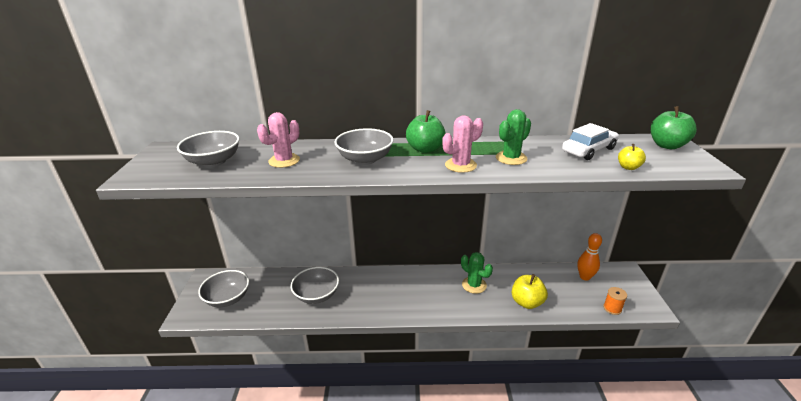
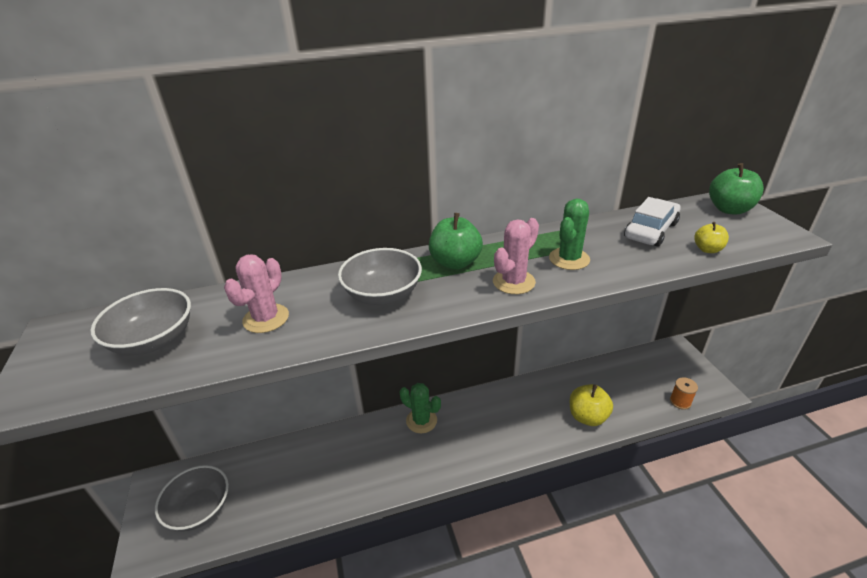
camera: 15 degrees left, 5 degrees up
grey bowl [291,267,339,304] -> none
green cactus [461,252,493,294] -> green cactus moved to [400,383,441,433]
orange bowling pin [577,233,602,281] -> none

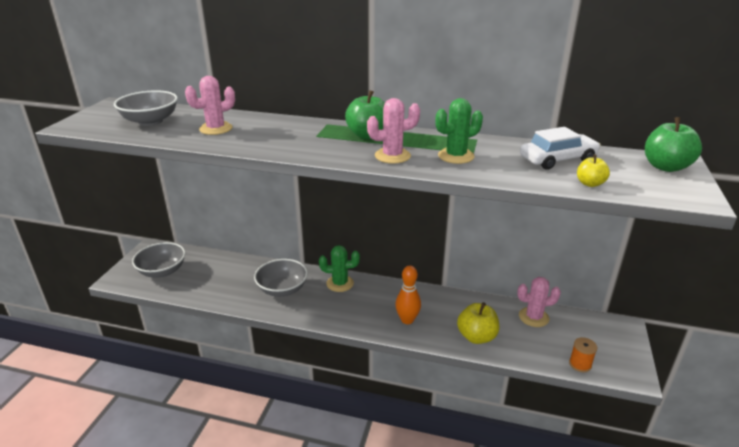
camera: 30 degrees right, 5 degrees down
grey bowl [338,248,422,305] -> grey bowl moved to [254,259,308,297]
green cactus [400,383,441,433] -> green cactus turned 60 degrees counterclockwise [319,245,360,292]
none -> orange bowling pin [395,265,421,324]
none -> pink cactus [517,277,561,327]

